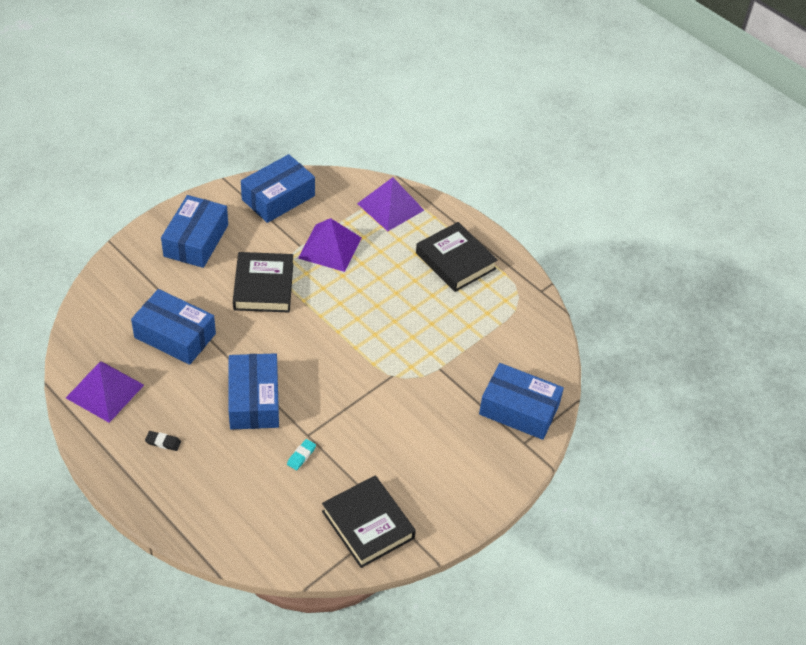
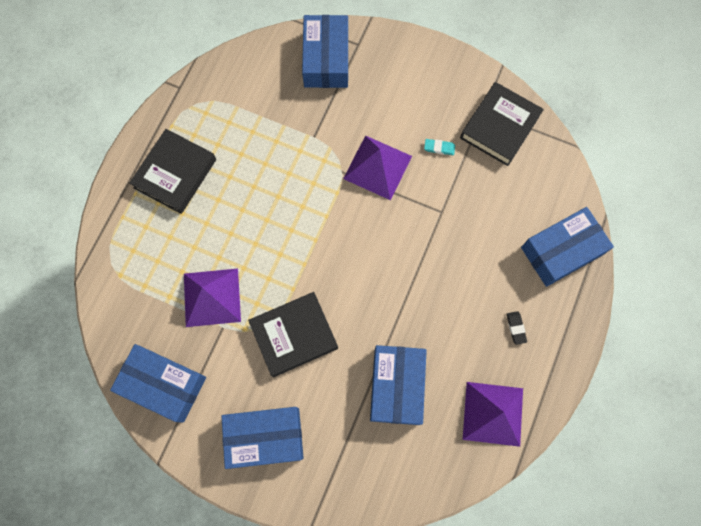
camera: 110 degrees left, 25 degrees up
blue box [229,353,279,430] -> blue box moved to [521,207,614,287]
turquoise eraser [287,439,316,470] -> turquoise eraser moved to [424,139,455,155]
purple pyramid [357,177,424,231] -> purple pyramid moved to [343,135,412,200]

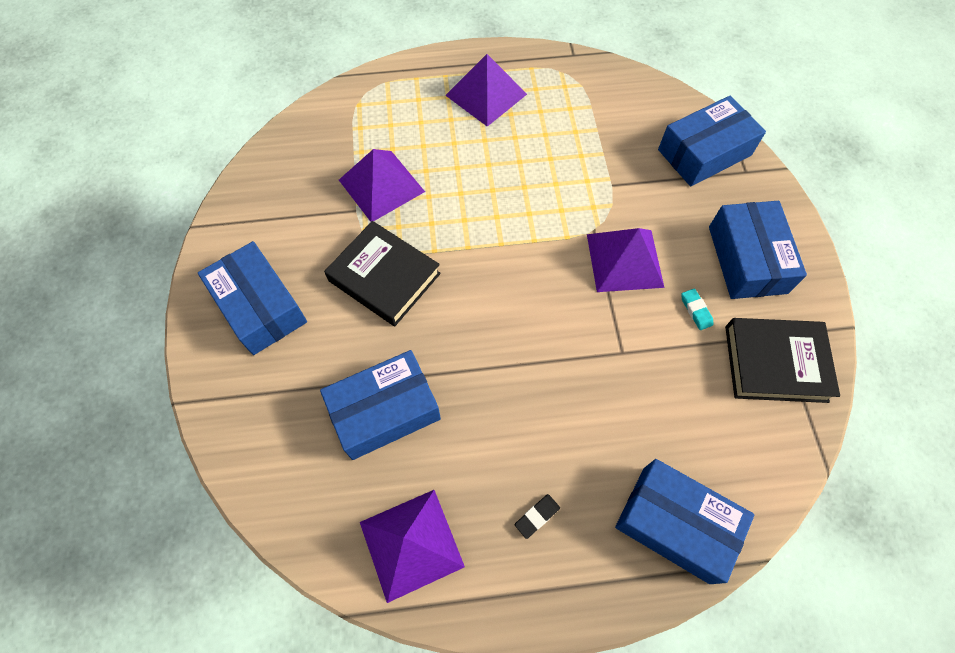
camera: 60 degrees right, 10 degrees down
blue box [110,344,206,423] -> blue box moved to [709,201,807,299]
black book [129,129,216,214] -> purple pyramid [445,54,527,127]

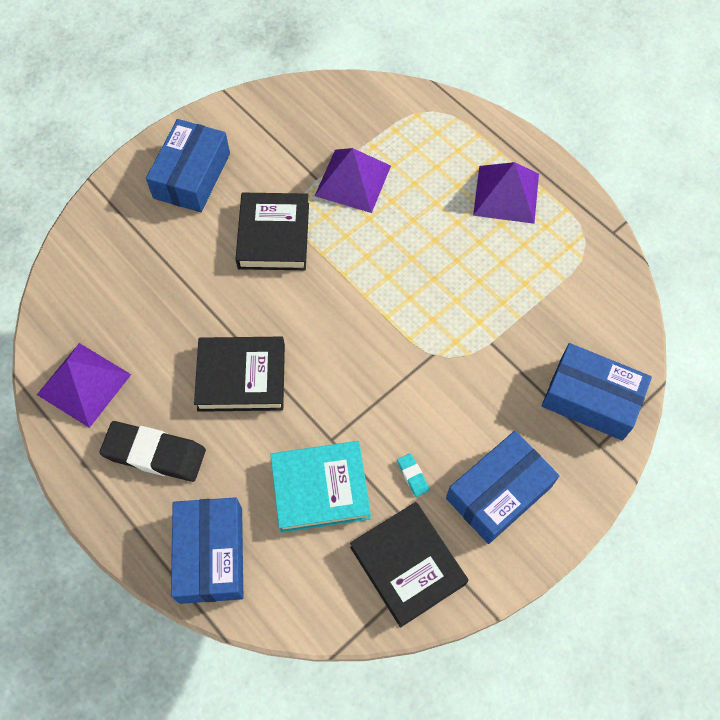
camera: 55 degrees right, 0 degrees up
blue box [320,350,441,460] -> none
black eraser [515,494,560,539] -> black eraser [99,421,206,482], size x2.36
purple pyramid [587,228,664,292] -> none
turquoise eraser [681,289,713,330] -> turquoise eraser turned 60 degrees counterclockwise [397,453,429,497]
none -> black book [194,337,285,412]
none -> turquoise book [270,441,371,533]

